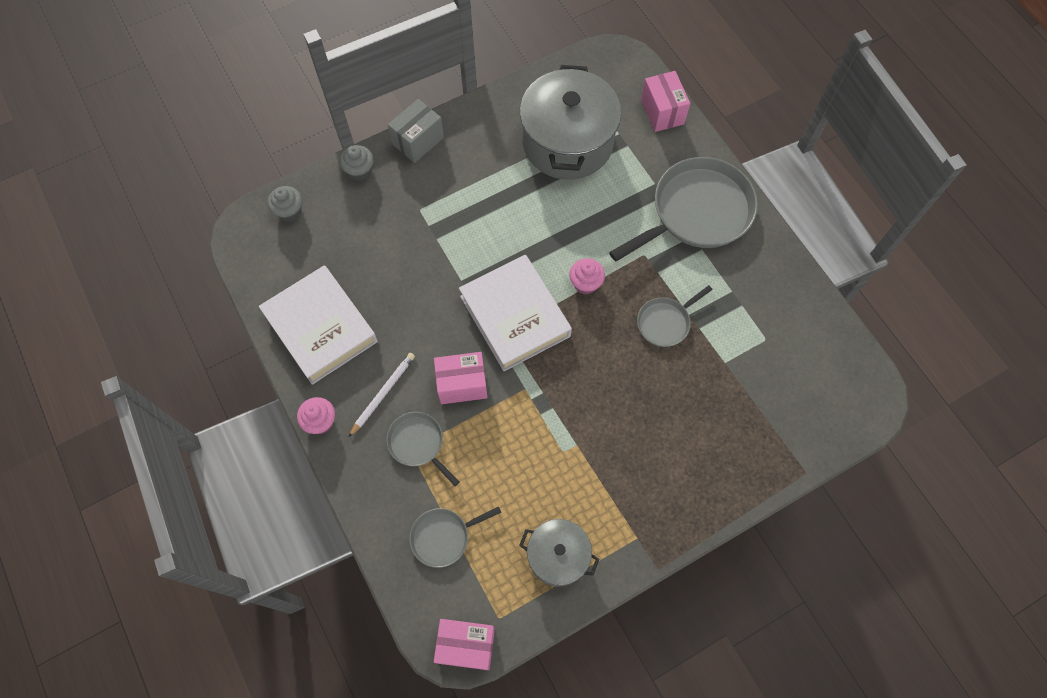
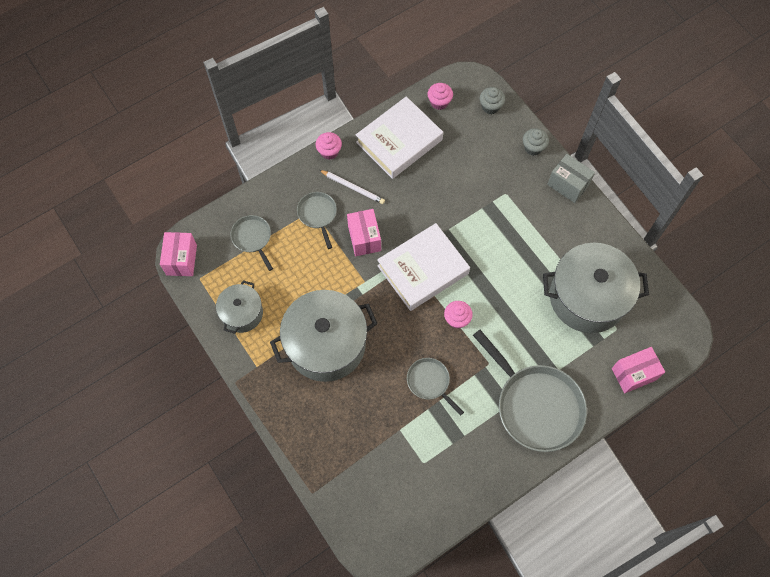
camera: 85 degrees right, 0 degrees up
grey pan [386,412,459,486] -> grey pan turned 60 degrees counterclockwise [297,192,337,249]
none -> grey pot [270,290,378,382]
none -> pink cupcake [428,83,453,110]

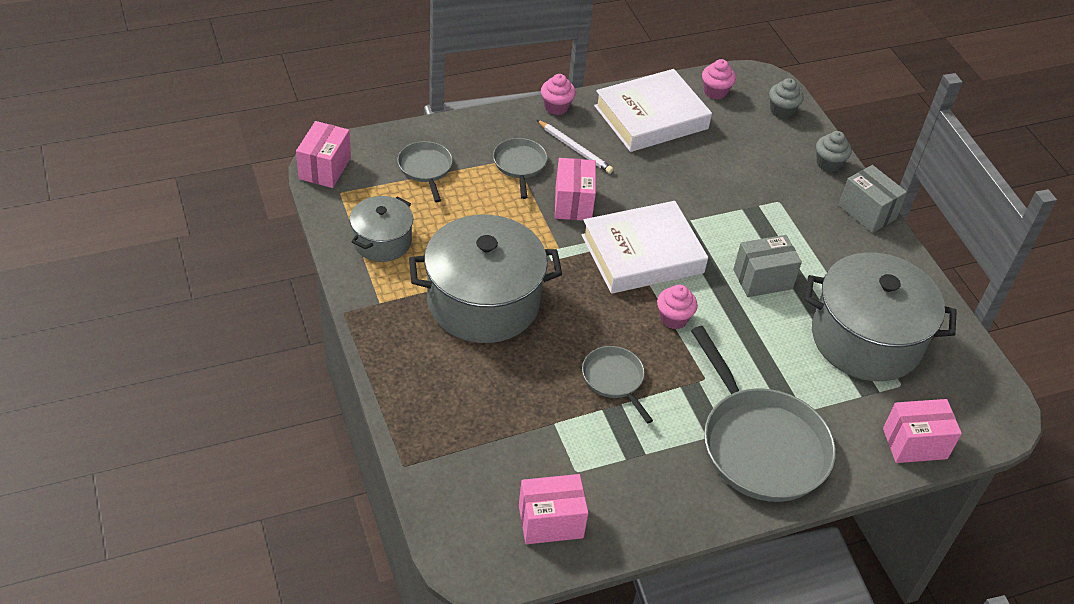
camera: 10 degrees right, 20 degrees down
none -> pink box [519,474,588,544]
none -> grey box [733,235,802,297]

